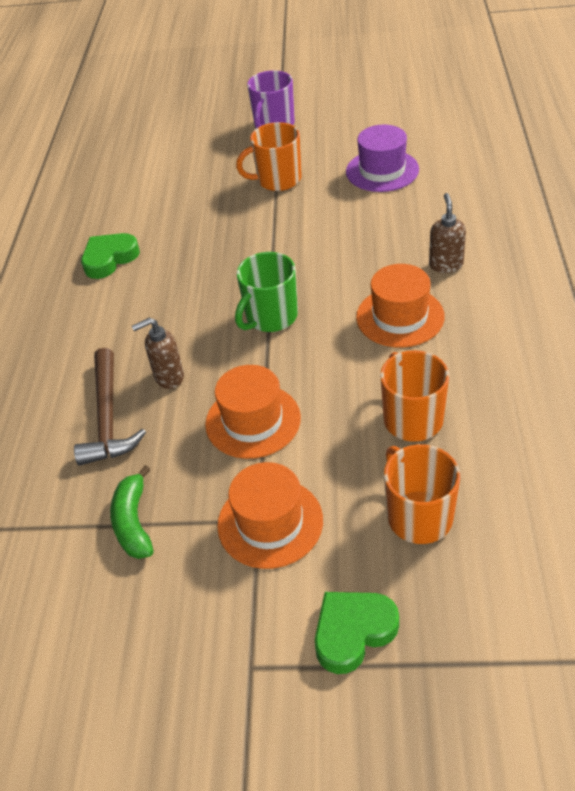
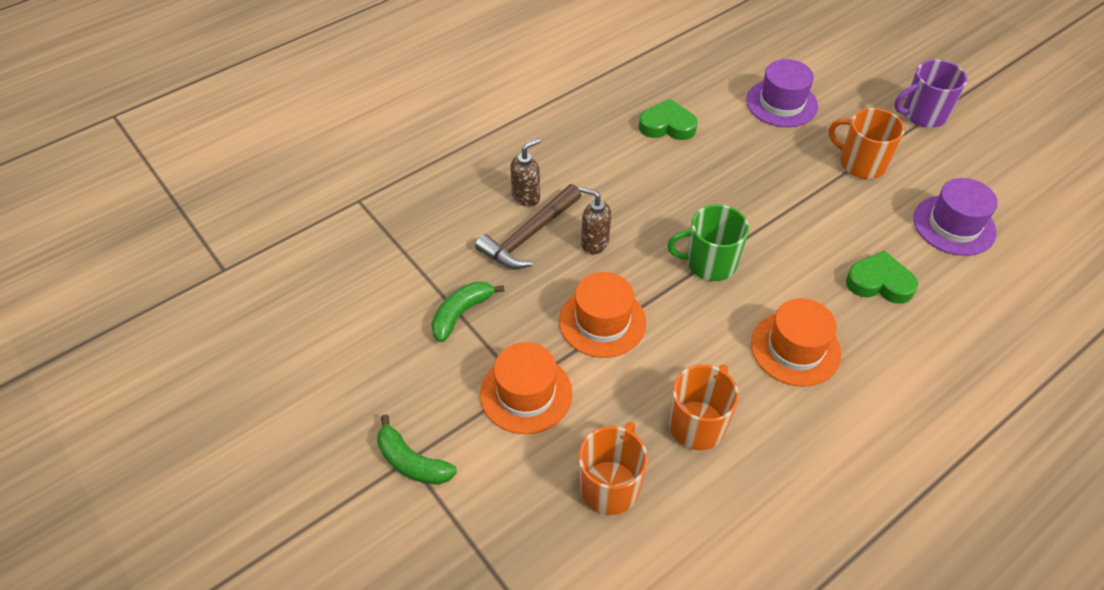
camera: 45 degrees right, 5 degrees up
green heart [315,592,399,674] -> green heart moved to [846,250,918,304]
brown soap dispenser [429,193,466,273] -> brown soap dispenser moved to [510,138,541,207]
none -> green banana [377,414,457,485]
none -> purple hat [746,59,818,127]

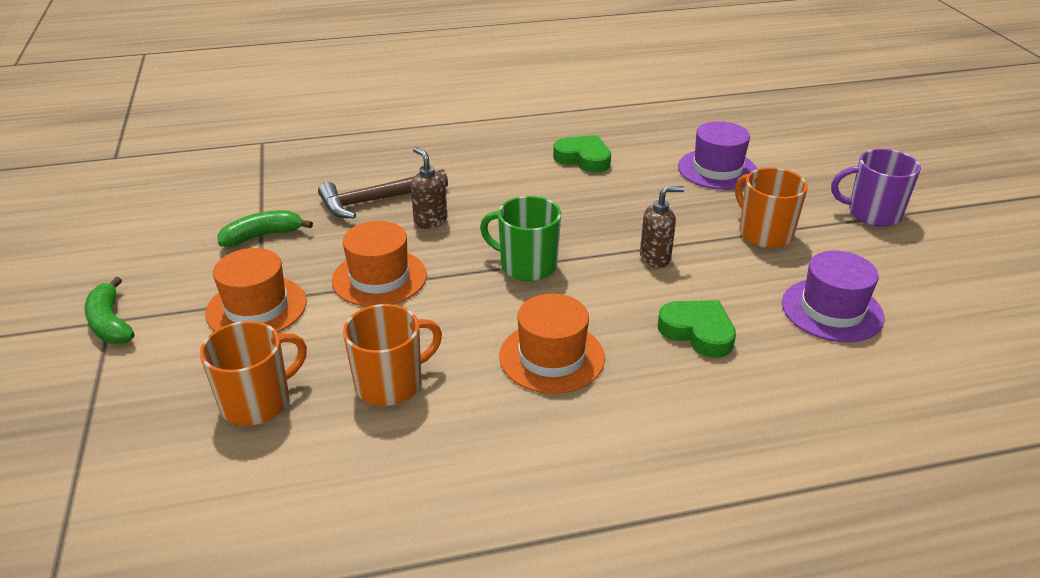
camera: 25 degrees right, 15 degrees down
brown soap dispenser [510,138,541,207] -> brown soap dispenser moved to [640,186,685,268]

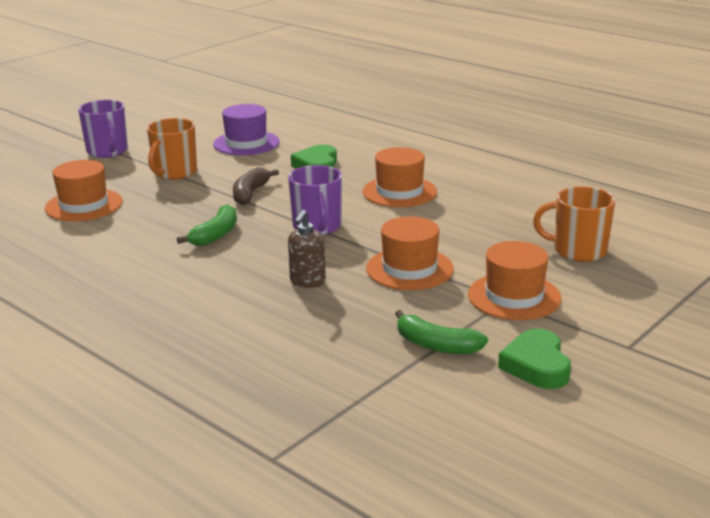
camera: 125 degrees left, 10 degrees down
green banana [84,277,135,344] -> green banana moved to [177,204,237,246]
brown hammer [318,169,448,218] -> none
orange mug [343,304,442,406] -> none
green mug [480,196,561,281] -> purple mug [288,165,342,235]
green heart [553,135,611,173] -> green heart moved to [498,329,571,389]
brown soap dispenser [640,186,685,268] -> brown banana [233,167,279,205]
purple hat [678,121,757,190] -> orange hat [45,160,123,221]

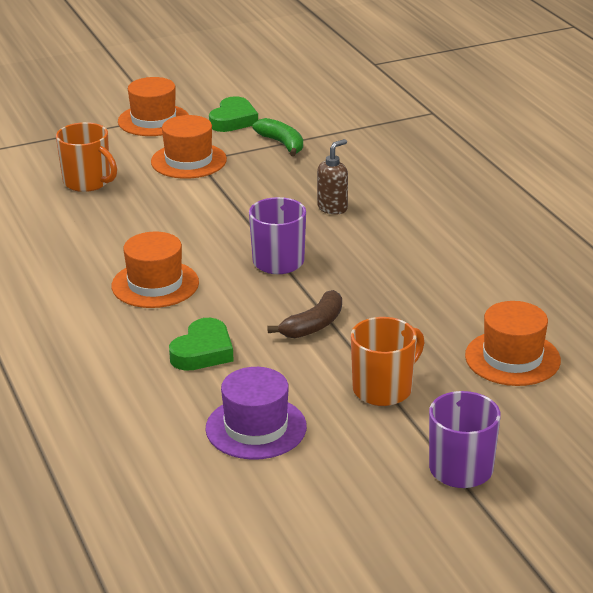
camera: 155 degrees left, 5 degrees up
green banana [177,204,237,246] -> none
orange hat [366,216,454,290] -> orange hat moved to [118,77,189,136]

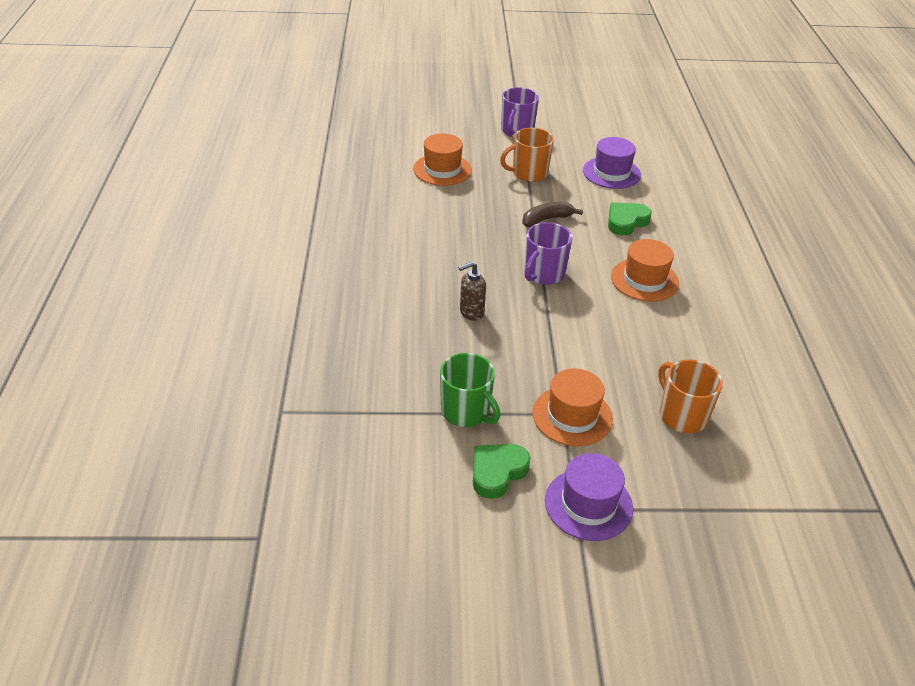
camera: 160 degrees left, 10 degrees up
orange hat [118,77,189,136] -> purple hat [545,453,633,541]
green banana [253,118,303,156] -> green mug [440,353,500,427]

